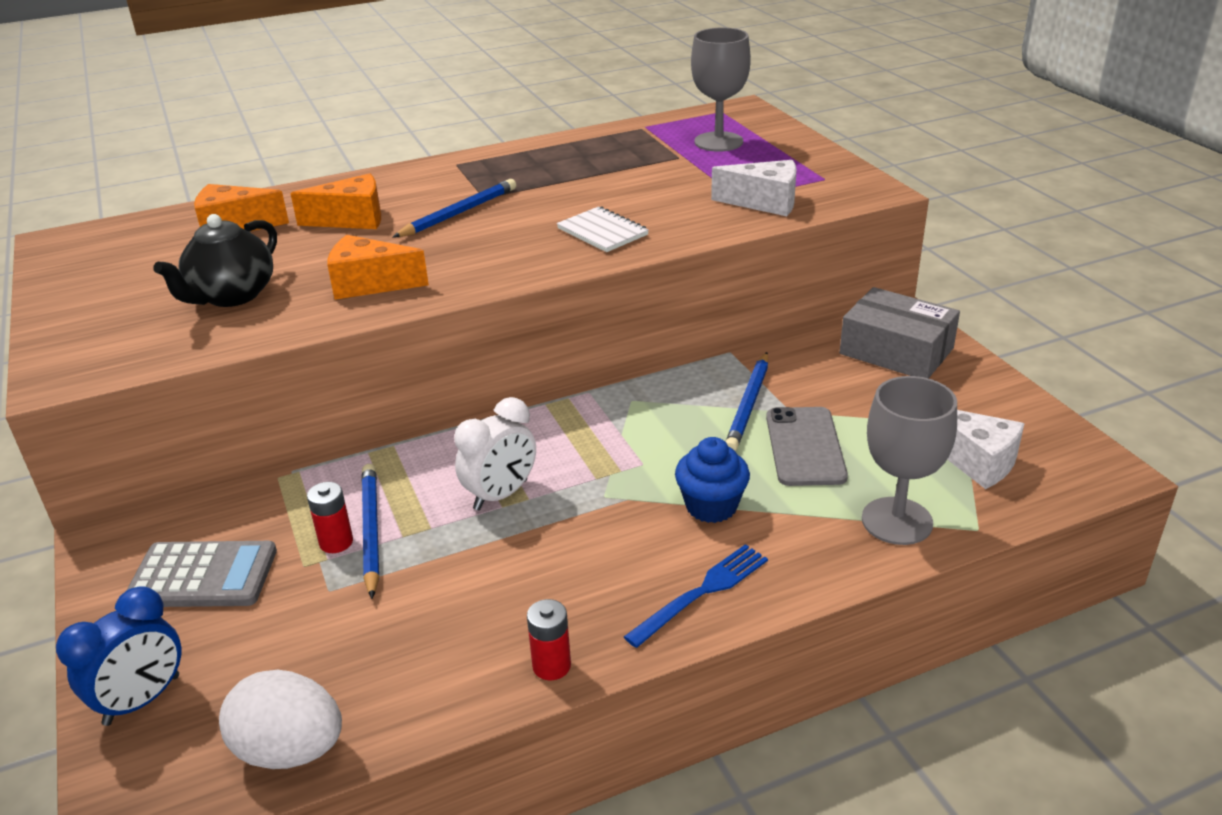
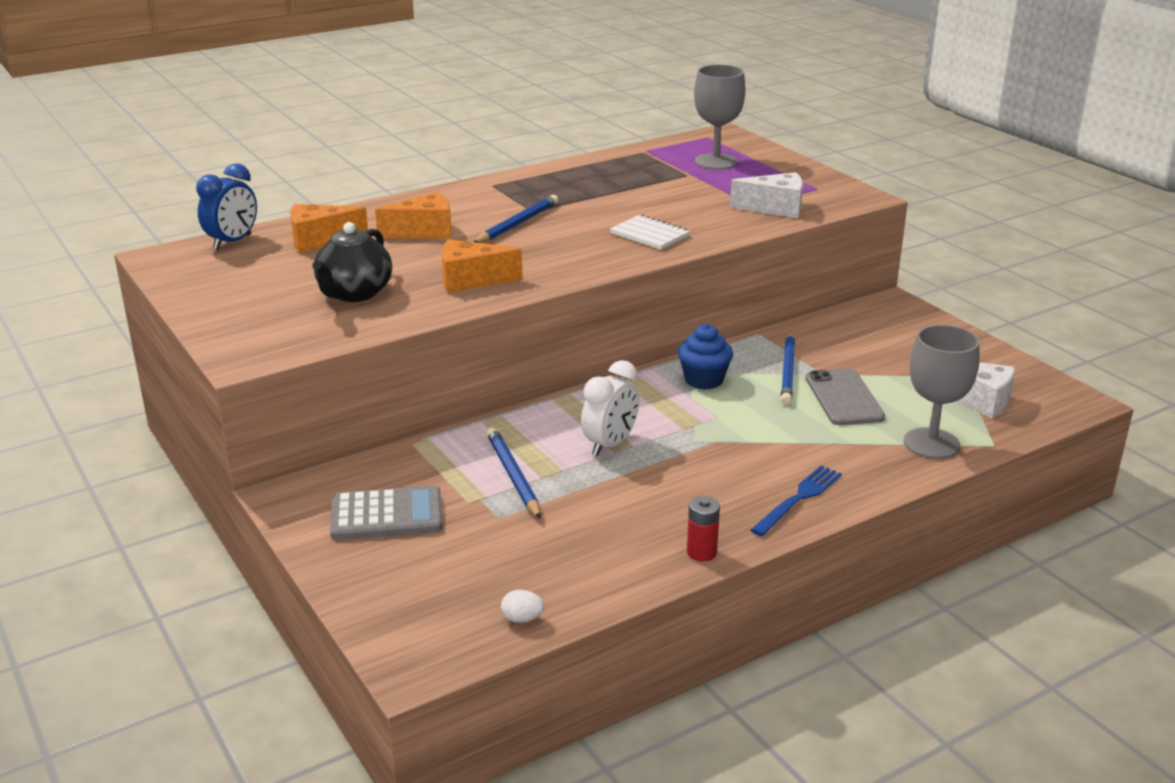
camera: 10 degrees left, 5 degrees down
blue clock [56,586,181,726] -> blue clock moved to [196,163,257,250]
white egg [219,670,342,769] -> white egg [501,590,544,622], size x0.45
red battery [307,482,353,553] -> none
blue cupcake [675,437,750,523] -> blue cupcake moved to [678,324,733,390]
grey box [840,287,960,379] -> none

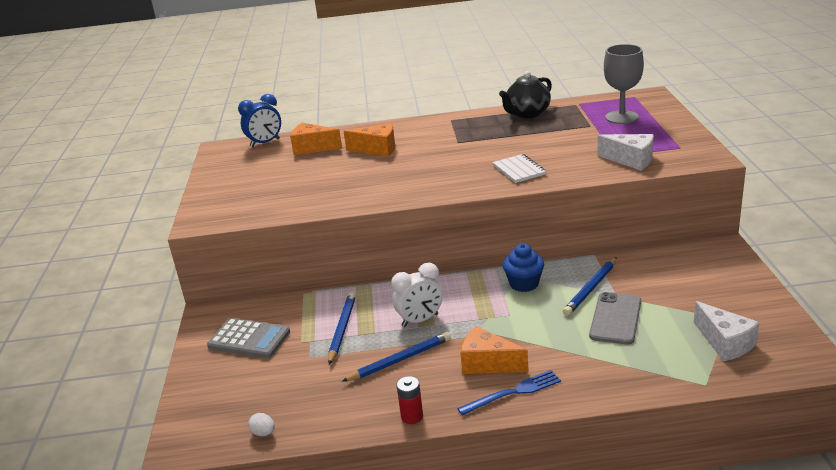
camera: 30 degrees right, 0 degrees up
black teapot [312,222,392,302] -> black teapot moved to [499,71,552,118]
orange cheese [442,239,523,293] -> orange cheese moved to [460,326,528,374]
blue pencil [474,195,558,243] -> blue pencil moved to [342,332,451,382]
grey goblet [904,325,980,459] -> none

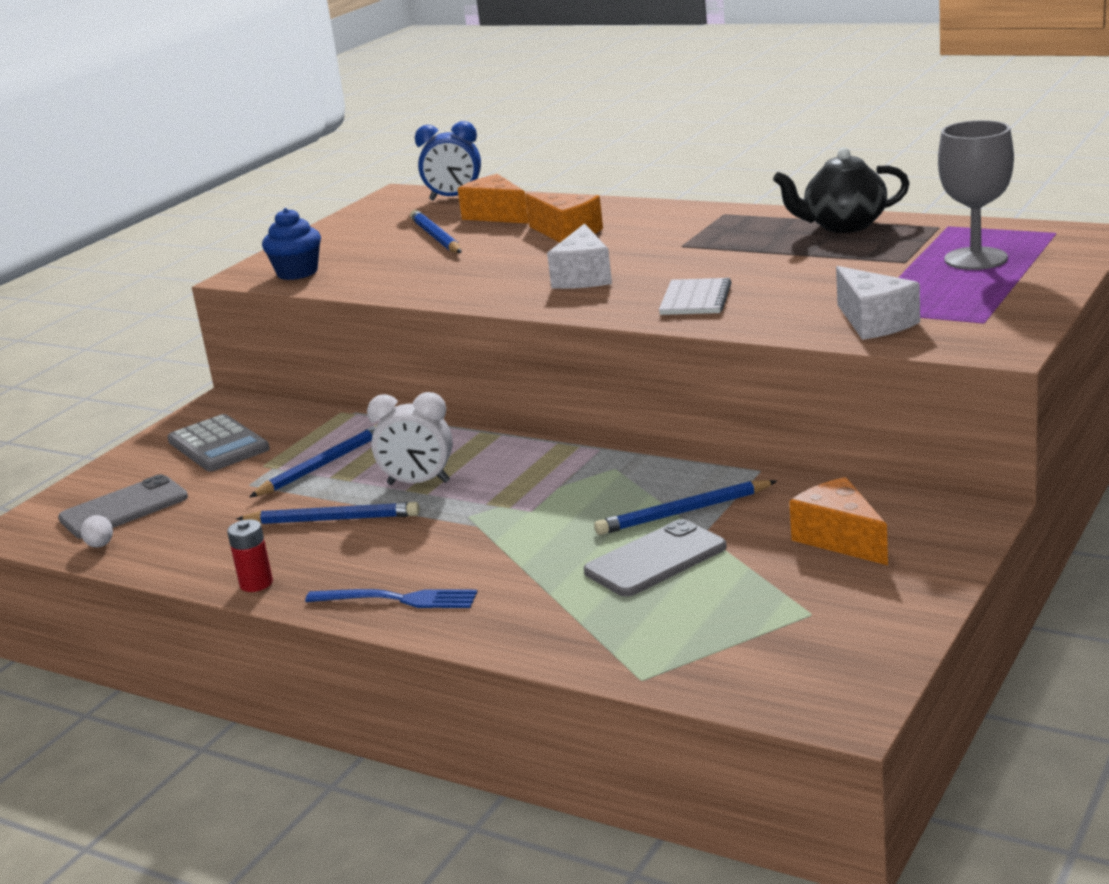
camera: 35 degrees right, 5 degrees down
orange cheese [460,326,528,374] -> orange cheese moved to [789,477,888,565]
blue cupcake [503,244,544,292] -> blue cupcake moved to [262,208,321,280]
white cheese [694,301,760,361] -> white cheese moved to [547,223,612,289]
none -> grey phone [58,474,188,539]
none -> blue pencil [410,210,461,253]

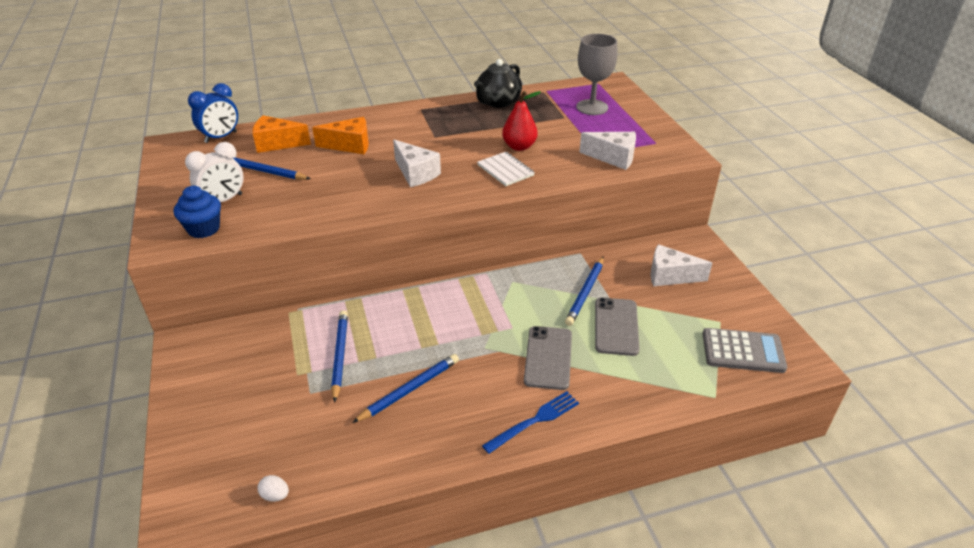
camera: 50 degrees left, 15 degrees up
grey phone [58,474,188,539] -> grey phone moved to [524,326,572,390]
grey calculator [167,414,270,472] -> grey calculator moved to [703,328,787,373]
red battery [227,520,273,592] -> none
white clock [367,392,453,485] -> white clock moved to [185,142,243,202]
orange cheese [789,477,888,565] -> white cheese [651,244,712,286]
none -> red pear [502,91,541,151]

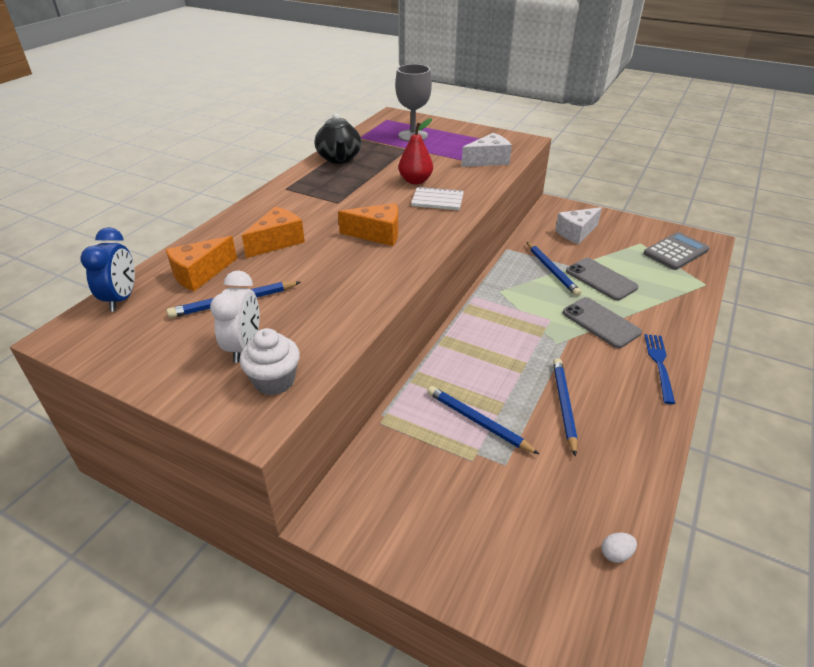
camera: 45 degrees left, 0 degrees up
blue cupcake [174,186,221,238] -> white cupcake [239,328,300,395]
white cheese [393,140,441,187] -> orange cheese [338,203,398,246]

